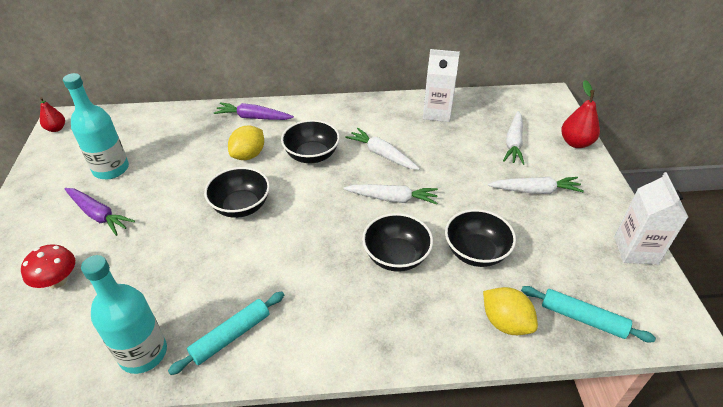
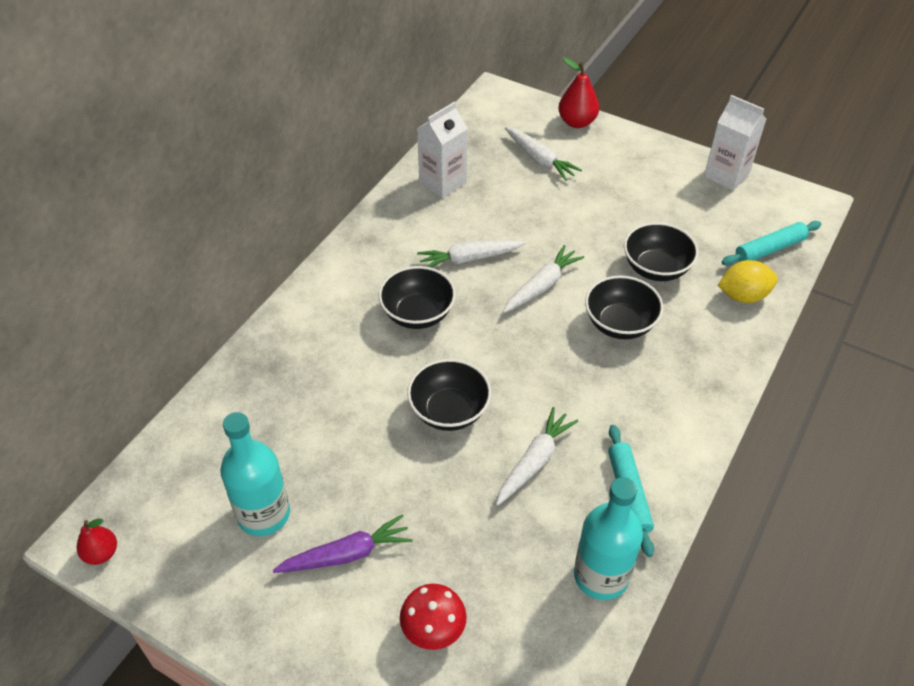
camera: 55 degrees left, 5 degrees up
purple carrot [214,102,294,120] -> none
yellow lemon [228,126,264,160] -> none
white carrot [488,177,584,194] -> white carrot moved to [496,407,578,506]

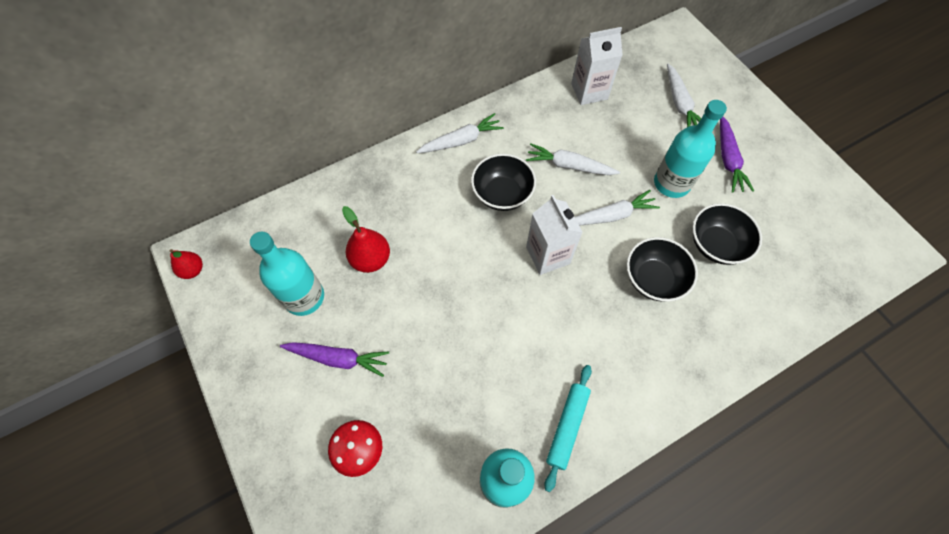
camera: 30 degrees right, 15 degrees up
black bowl [407,359,491,431] -> none
white carrot [496,407,578,506] -> white carrot moved to [416,113,504,153]
red pear [558,57,599,128] -> red pear moved to [342,206,390,273]
white carton [704,95,766,190] -> white carton moved to [526,195,583,275]
yellow lemon [718,260,778,303] -> none
turquoise rolling pin [722,221,821,266] -> none
none -> turquoise bottle [654,100,727,198]
none -> purple carrot [720,117,754,193]

